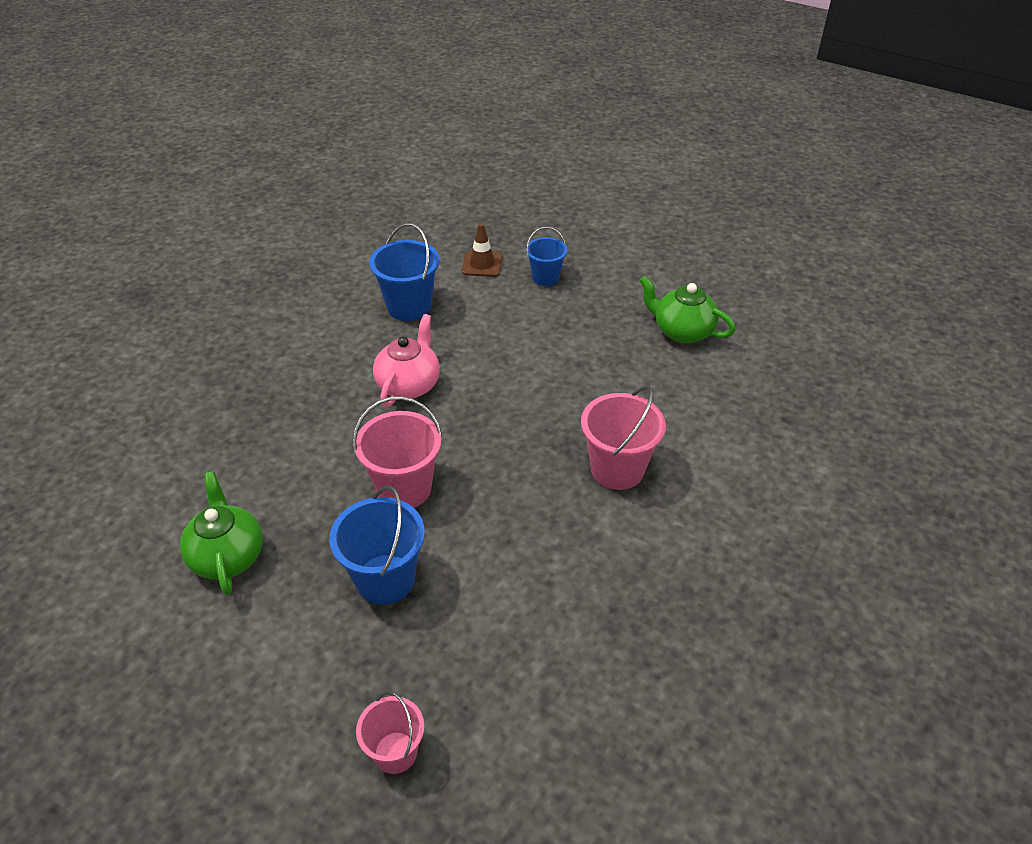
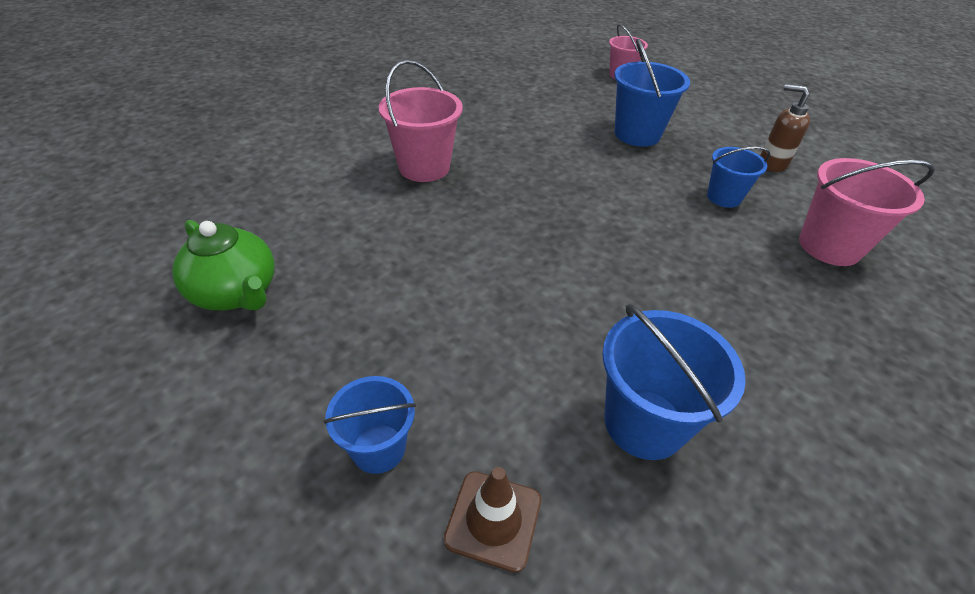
camera: 170 degrees left, 0 degrees up
green teapot [180,471,263,595] -> brown soap dispenser [760,84,810,172]
pink bucket [353,396,442,508] -> pink bucket moved to [799,158,935,266]
pink teapot [373,314,440,407] -> none
none -> blue bucket [707,147,770,208]

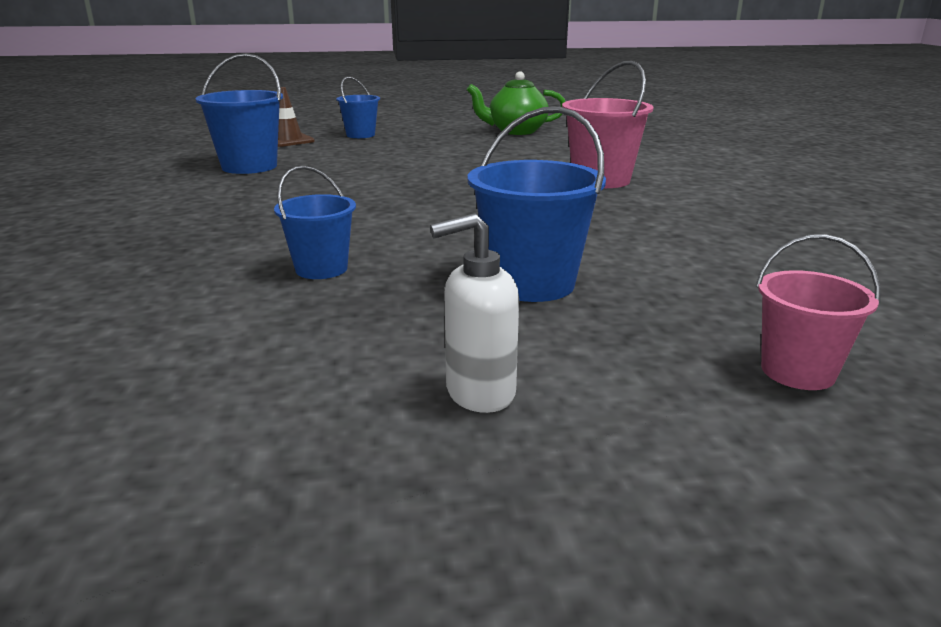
camera: 130 degrees right, 20 degrees down
brown soap dispenser [760,84,810,172] -> none
pink bucket [799,158,935,266] -> none
none -> white soap dispenser [430,213,519,413]

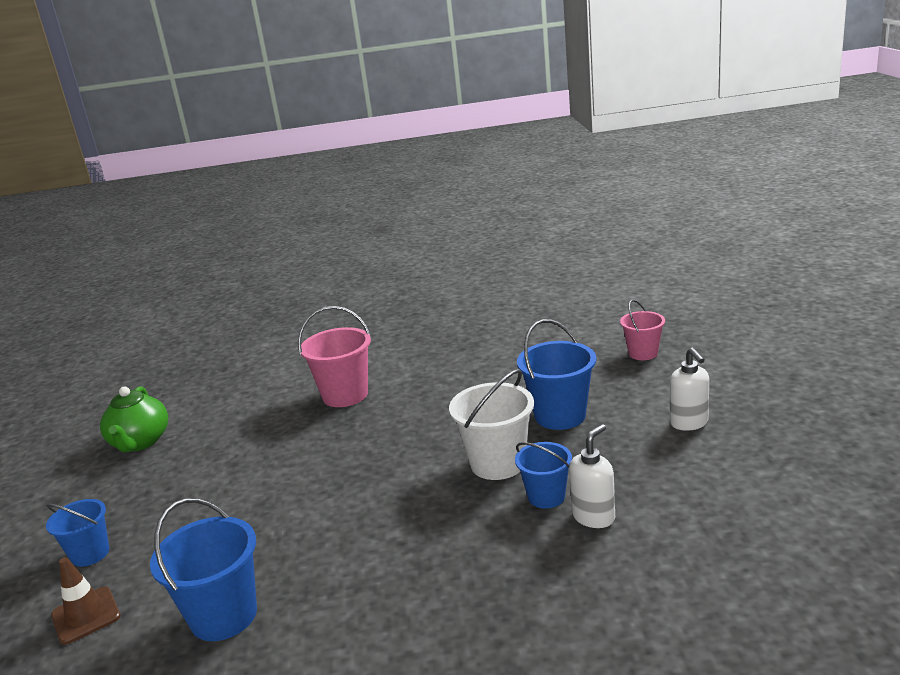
camera: 85 degrees left, 0 degrees up
none -> white bucket [449,369,534,480]
none -> white soap dispenser [569,424,615,528]

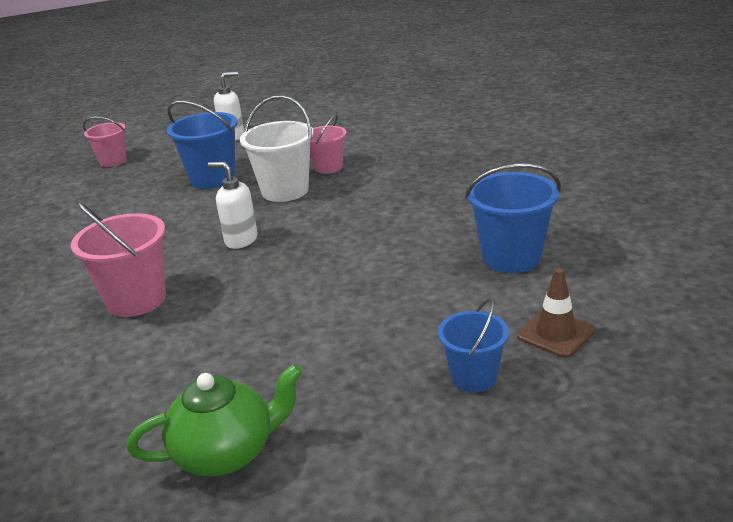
camera: 105 degrees left, 5 degrees up
blue bucket [515,442,572,509] -> pink bucket [310,114,347,174]
white soap dispenser [569,424,615,528] -> white soap dispenser moved to [208,162,258,249]

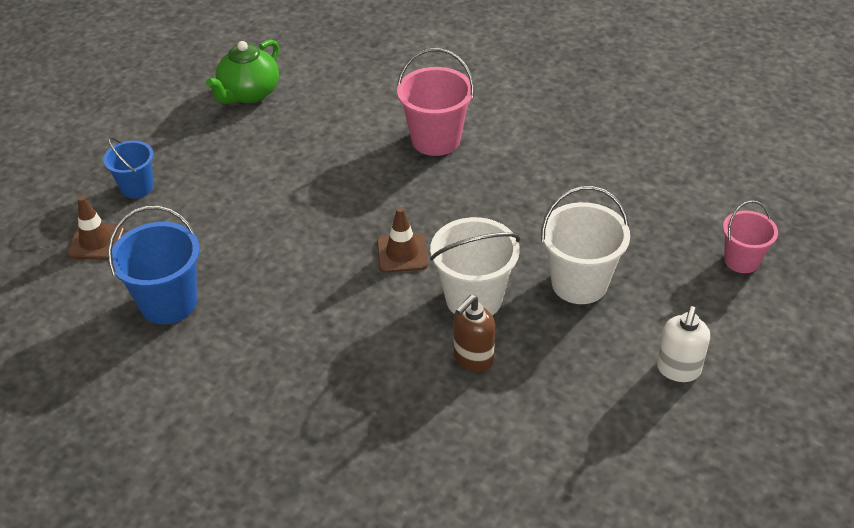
camera: 140 degrees right, 15 degrees up
blue bucket [167,101,238,189] -> white bucket [541,186,630,304]
white soap dispenser [208,162,258,249] -> none
pink bucket [310,114,347,174] -> brown soap dispenser [453,295,495,372]
none -> brown traffic cone [377,207,428,273]

